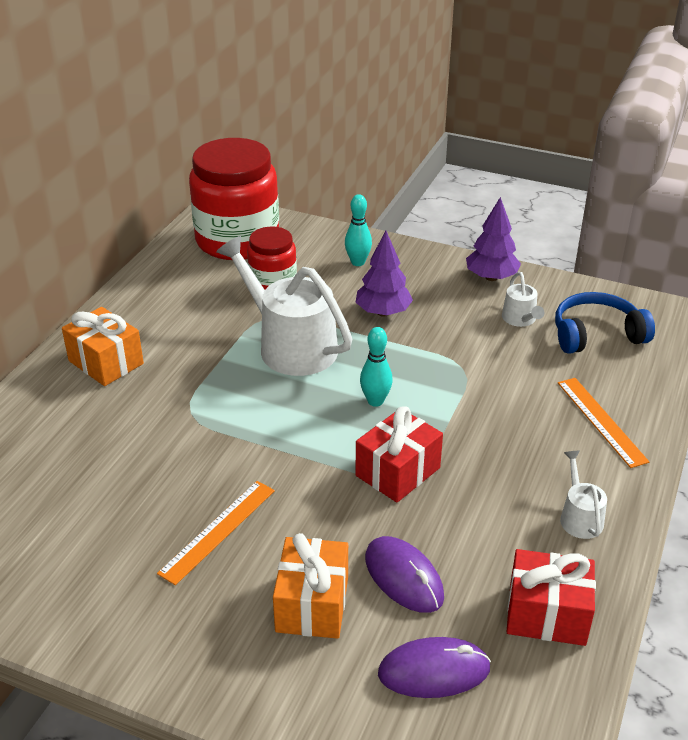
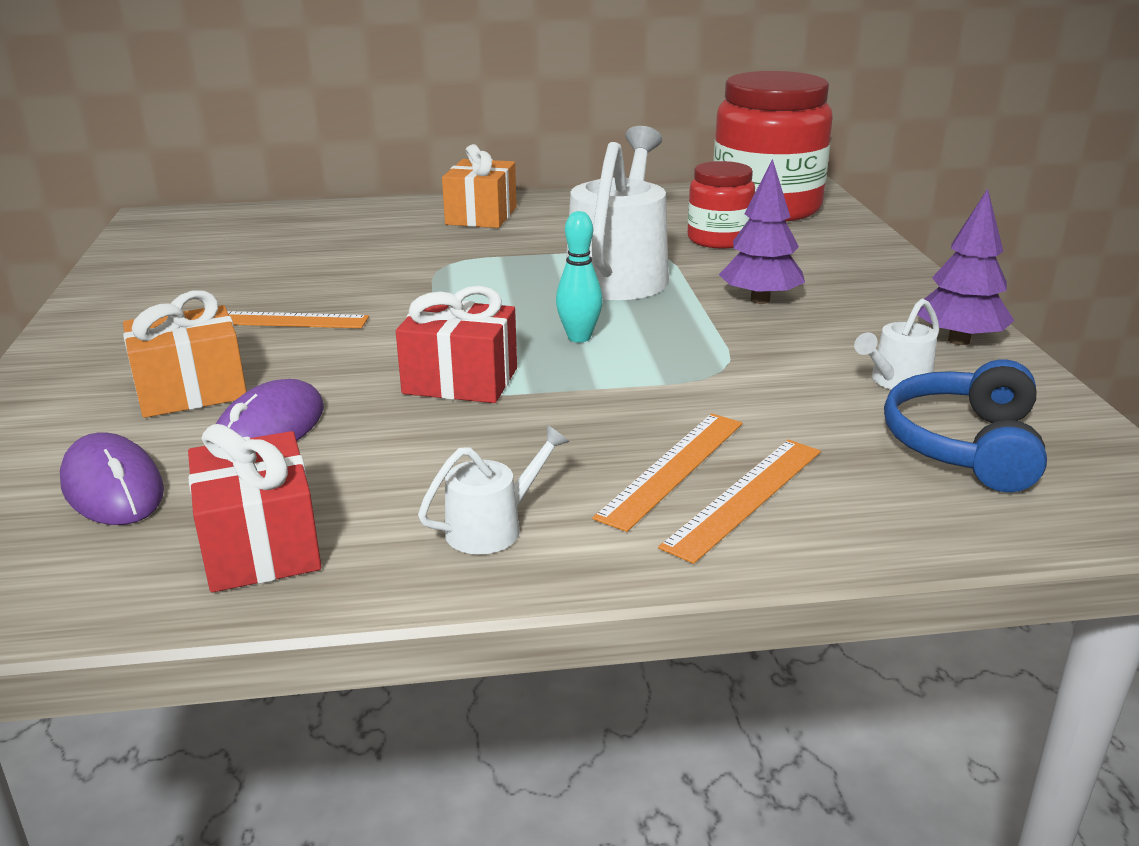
camera: 60 degrees right, 10 degrees down
turquoise bowling pin [345,194,372,266] -> none
blue headphones [555,292,655,354] -> blue headphones turned 120 degrees counterclockwise [884,359,1047,492]
none -> orange ruler [593,413,742,532]

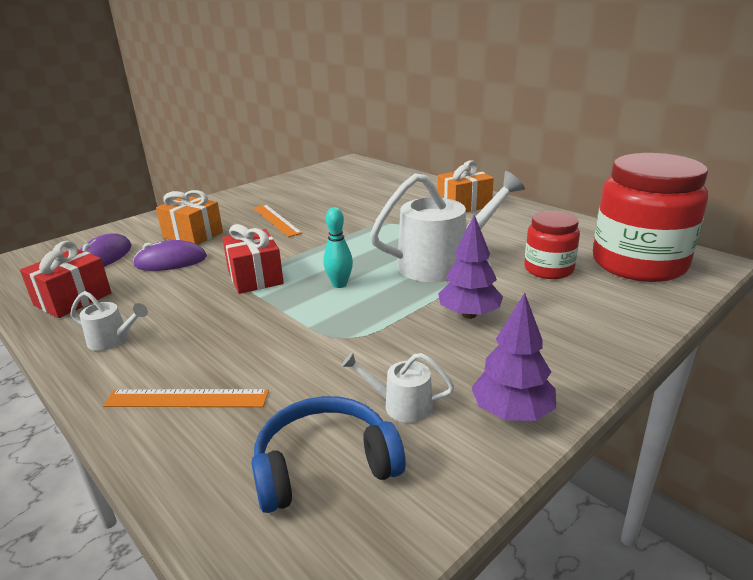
camera: 55 degrees right, 0 degrees up
orange ruler [593,413,742,532] -> none

